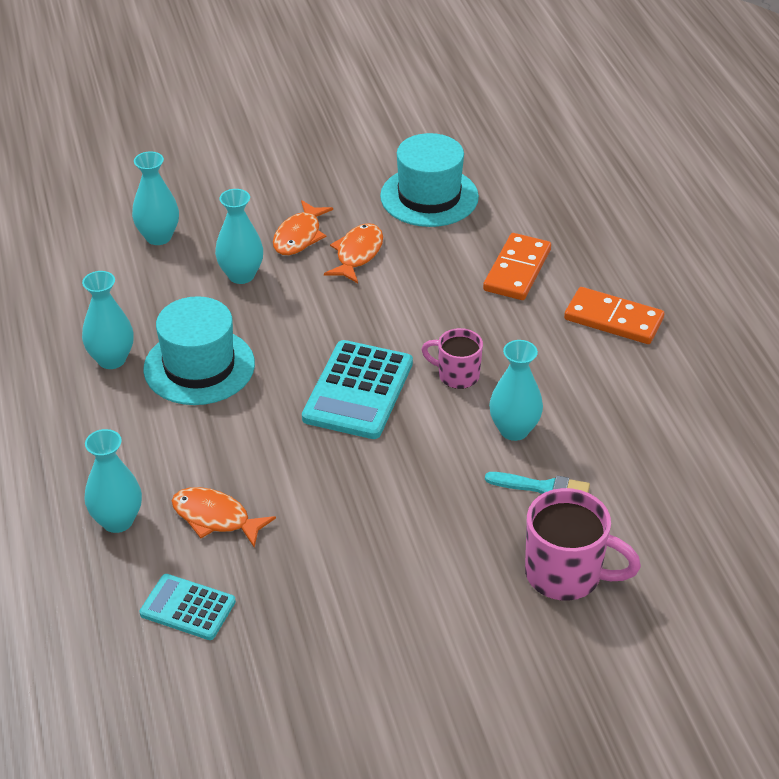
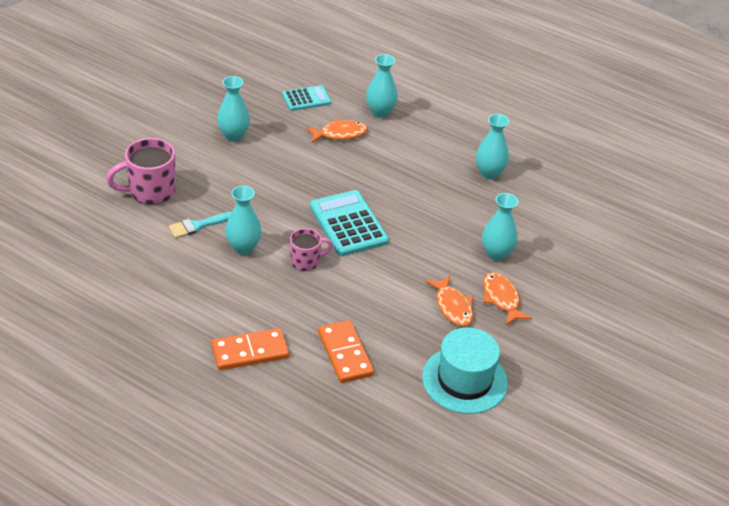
camera: 135 degrees right, 0 degrees up
turquoise vase [132,151,179,245] -> turquoise vase moved to [217,76,250,142]
turquoise hat [143,296,255,405] -> none

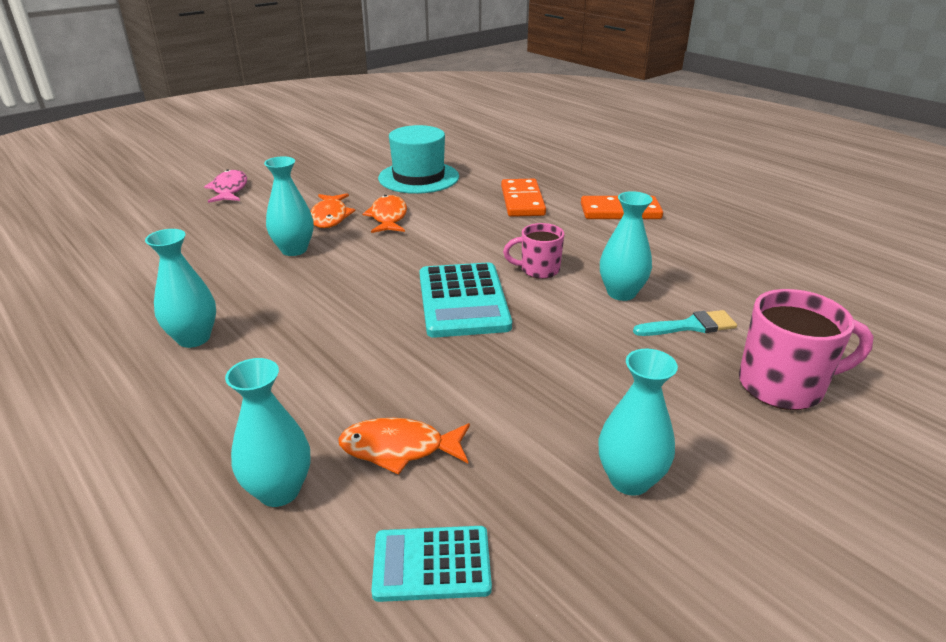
camera: 160 degrees left, 10 degrees down
none -> pink fish [204,169,247,203]

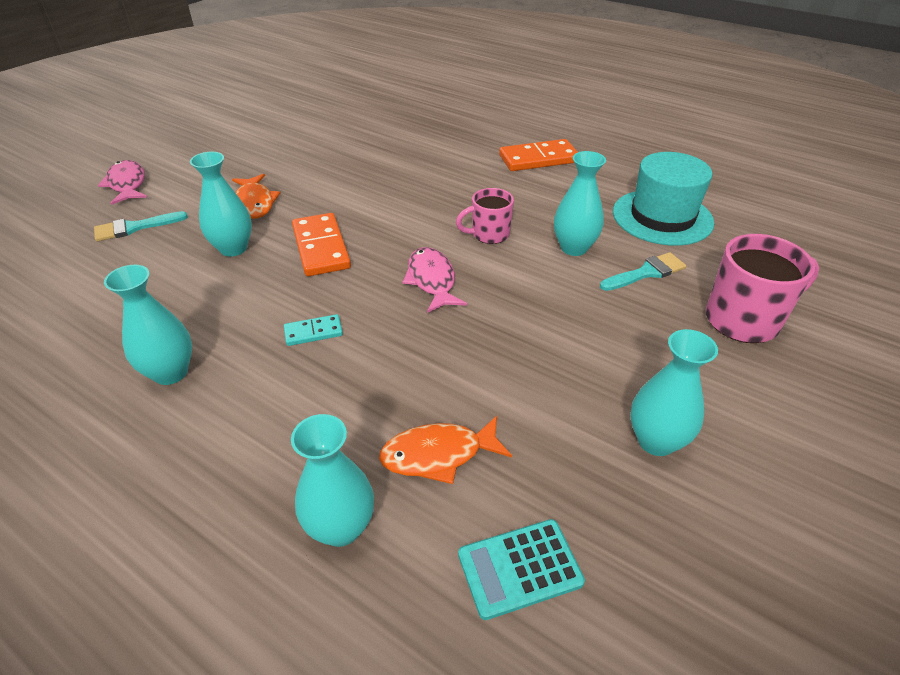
camera: 15 degrees left, 10 degrees up
orange fish [363,195,407,233] -> none
turquoise hat [378,125,459,194] -> turquoise hat moved to [613,152,714,246]
turquoise calculator [419,262,512,338] -> pink fish [402,247,467,313]
orange domino [501,179,546,217] -> orange domino moved to [292,213,351,276]
none -> turquoise brush [94,211,188,241]
none -> turquoise domino [284,314,343,346]

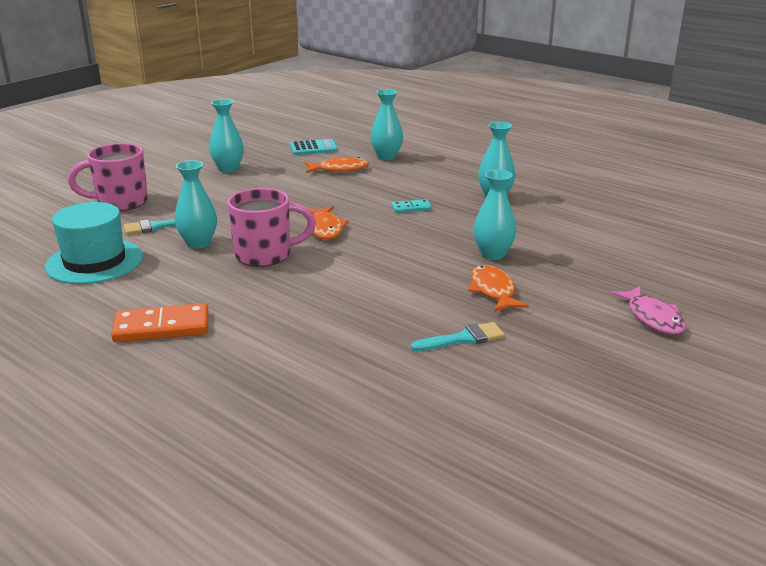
camera: 175 degrees left, 15 degrees down
turquoise brush [94,211,188,241] -> turquoise brush moved to [411,322,505,351]
orange domino [292,213,351,276] -> none
pink fish [402,247,467,313] -> orange fish [308,206,349,239]
pink mug [456,188,514,244] -> pink mug [227,188,316,267], size x1.63

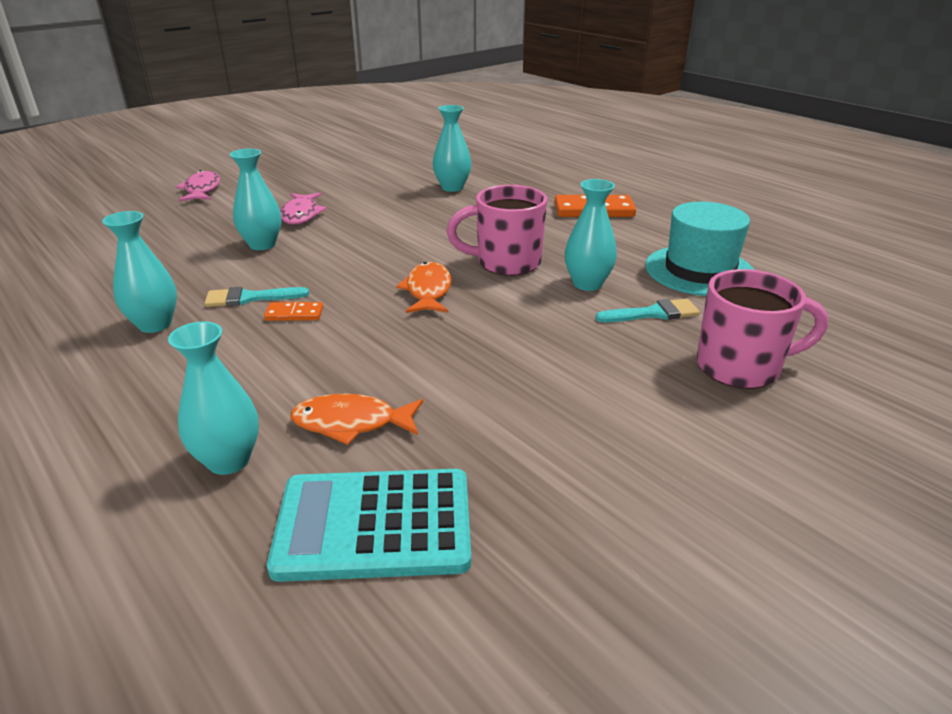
camera: 170 degrees left, 5 degrees up
turquoise vase [209,99,244,173] -> turquoise vase moved to [433,105,472,192]
turquoise calculator [290,139,338,155] -> turquoise calculator [267,469,471,582], size x1.66
turquoise domino [392,199,432,213] -> orange domino [264,302,323,321]
turquoise brush [411,322,505,351] -> turquoise brush moved to [204,287,309,307]
orange fish [468,265,529,312] -> pink fish [280,193,327,225]

